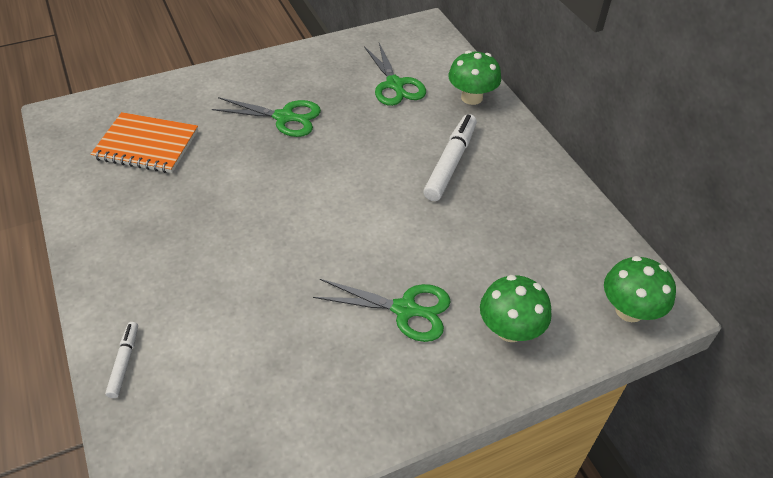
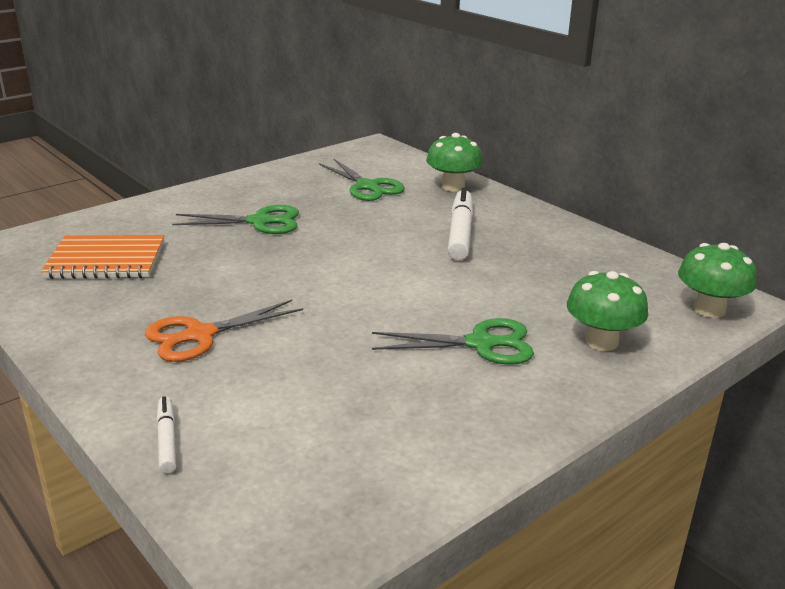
camera: 15 degrees left, 20 degrees down
none -> orange scissors [145,300,303,362]

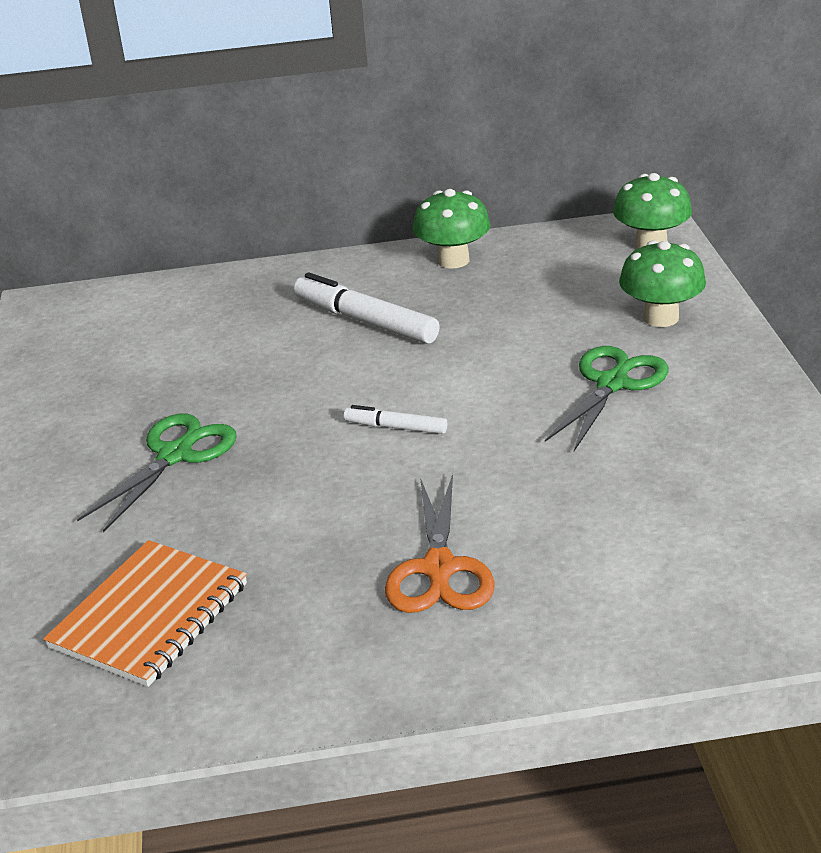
camera: 55 degrees left, 5 degrees up
white marker [156,396,177,474] -> white marker moved to [344,405,447,434]
green scissors [319,158,405,201] -> none
green mushroom [426,133,483,192] -> green mushroom moved to [413,189,491,268]

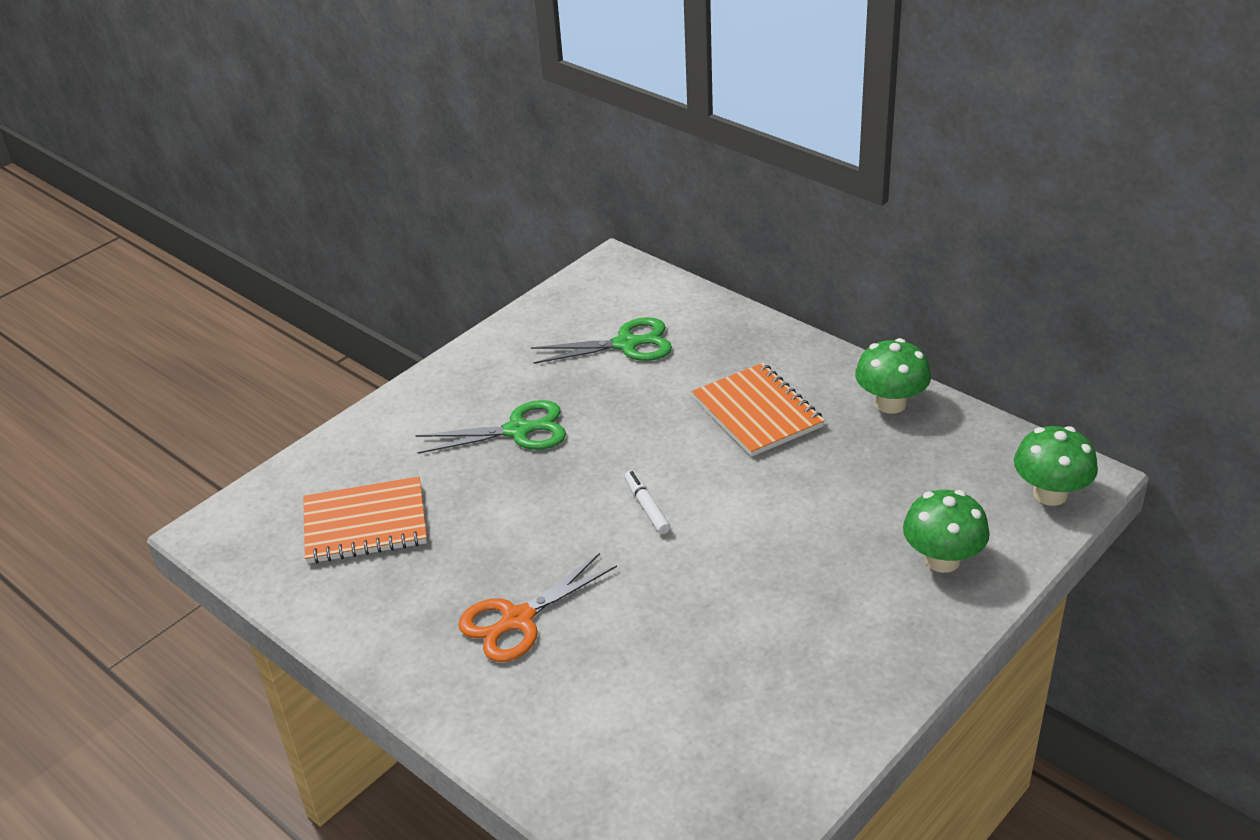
camera: 50 degrees right, 5 degrees up
white marker [294,272,440,344] -> orange notebook [692,363,825,457]
green scissors [545,346,668,451] -> green scissors moved to [531,317,672,364]

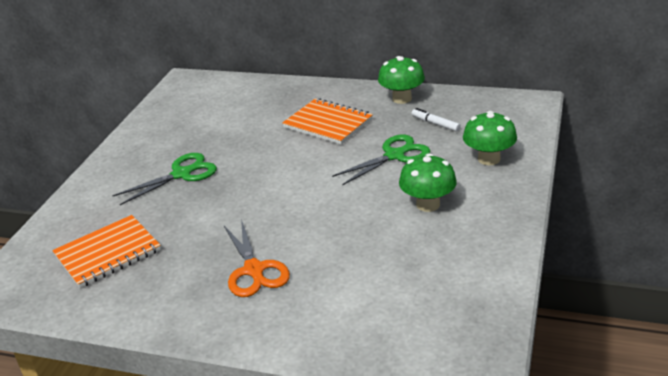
camera: 25 degrees left, 5 degrees down
orange scissors [458,553,617,662] -> orange scissors turned 45 degrees counterclockwise [224,219,290,297]
green scissors [531,317,672,364] -> green scissors moved to [332,135,430,185]
white marker [625,471,670,534] -> white marker moved to [411,108,460,132]
green mushroom [1014,426,1098,506] -> green mushroom moved to [399,153,457,212]

